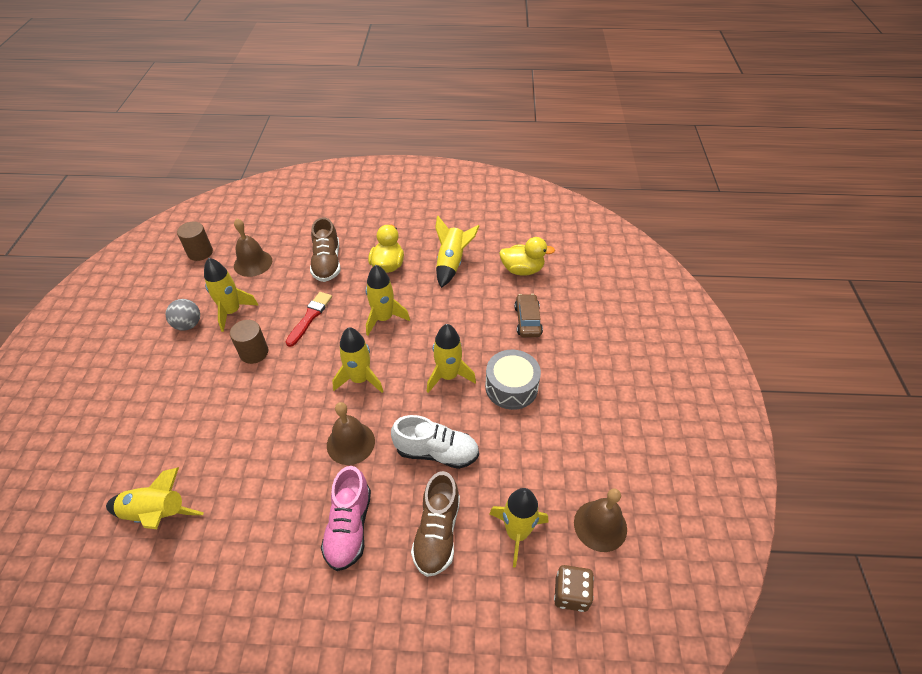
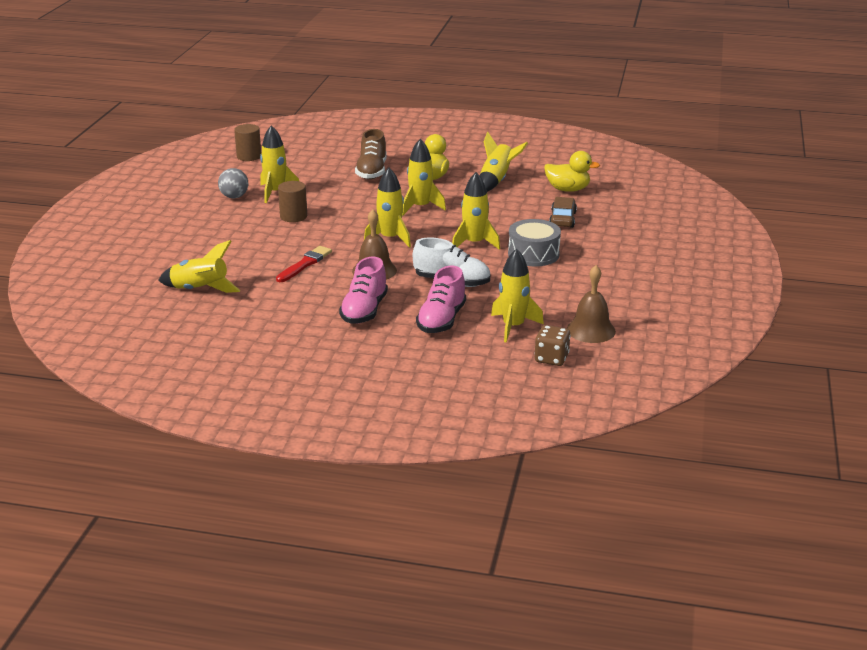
camera: 10 degrees right, 20 degrees down
brown bell [234,218,272,277] -> none
red brush [286,292,332,347] -> red brush moved to [276,246,332,282]
brown shoe [411,471,460,577] -> pink shoe [416,266,466,333]

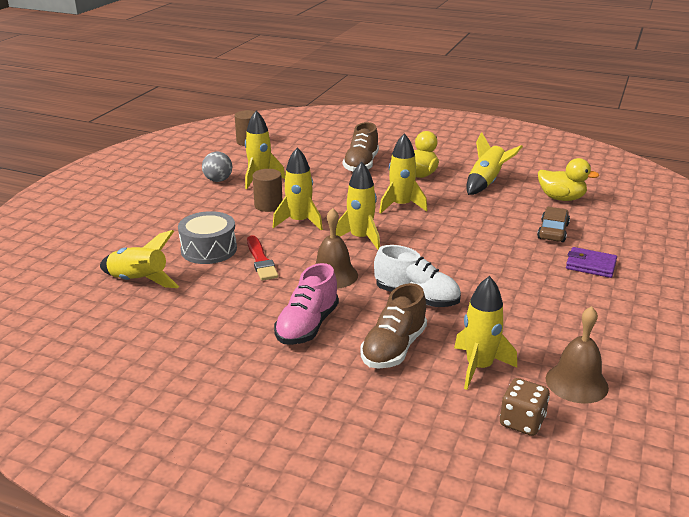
camera: 10 degrees right, 0 degrees up
red brush [276,246,332,282] -> red brush turned 120 degrees clockwise [247,235,278,280]
pink shoe [416,266,466,333] -> brown shoe [361,283,427,368]
yellow rocket [452,172,500,250] -> yellow rocket moved to [273,147,323,231]
grey drum [508,219,561,266] -> grey drum moved to [178,211,237,264]
none -> purple wallet [566,247,617,278]

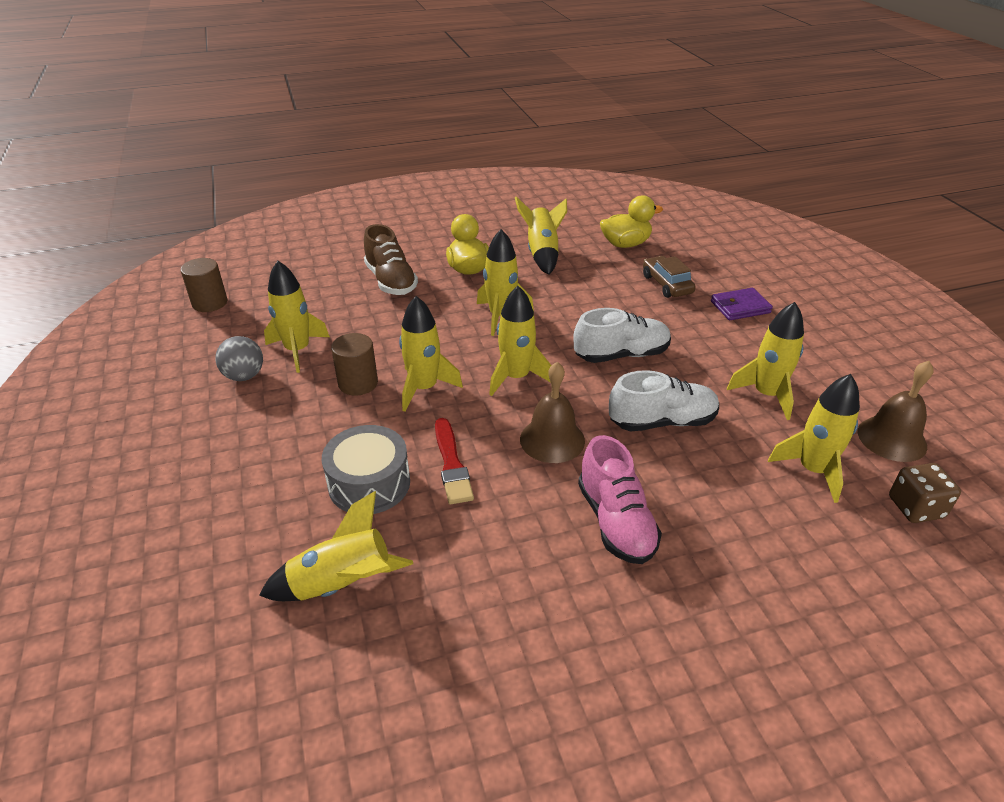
camera: 40 degrees left, 10 degrees up
red brush [247,235,278,280] -> red brush turned 45 degrees clockwise [435,418,474,504]
brown shoe [361,283,427,368] -> none
none -> white shoe [574,308,671,363]
none -> yellow rocket [727,302,804,420]

